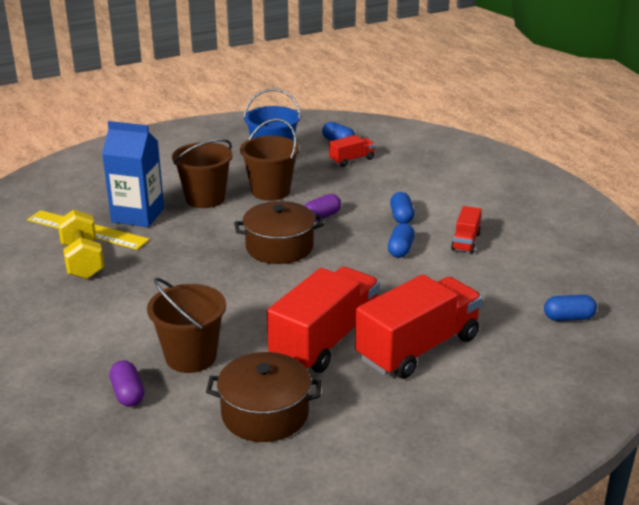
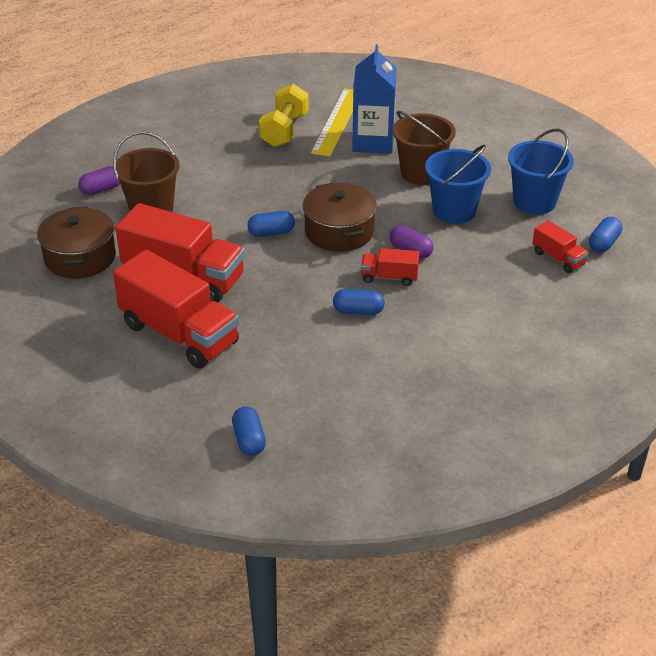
camera: 80 degrees right, 10 degrees up
yellow dumbbell [57,209,104,279] -> yellow dumbbell turned 45 degrees counterclockwise [259,84,309,147]
brown bucket [240,118,299,201] -> blue bucket [425,144,491,224]
blue capsule [390,192,414,224] -> blue capsule moved to [247,211,295,237]
red truck [451,206,482,254] -> red truck moved to [361,248,419,286]

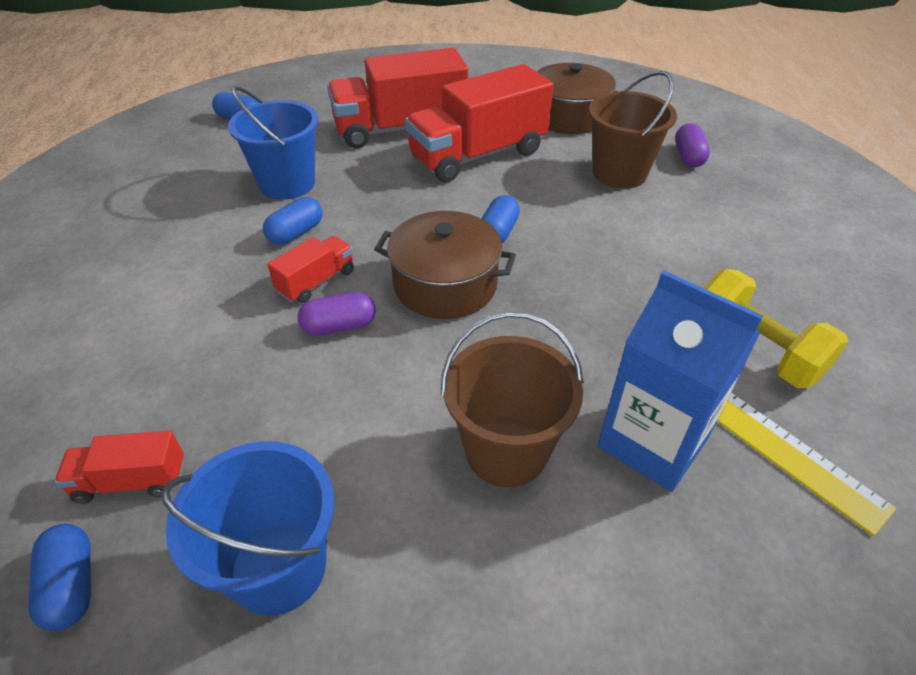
camera: 125 degrees right, 5 degrees up
blue bucket [425,144,491,224] -> blue bucket moved to [228,86,319,200]

